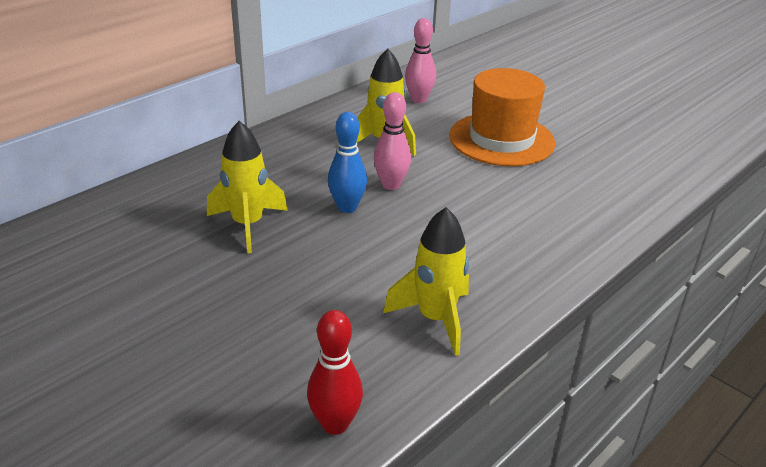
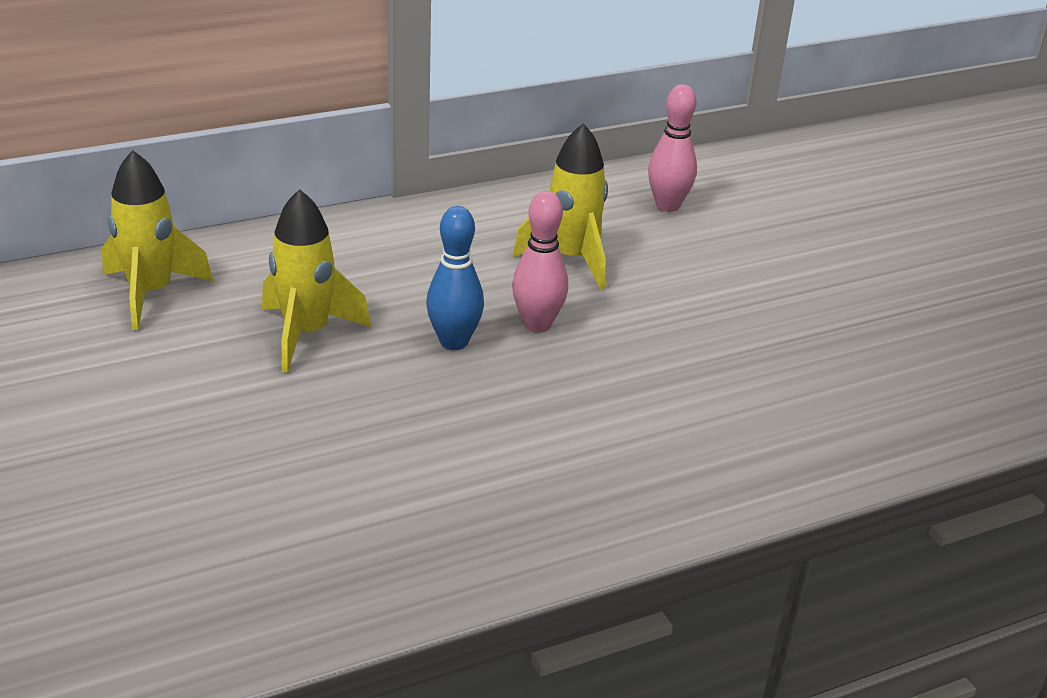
camera: 20 degrees right, 0 degrees up
red bowling pin [307,310,363,435] -> none
yellow rocket [383,207,469,356] -> yellow rocket moved to [102,150,213,330]
orange hat [449,68,555,166] -> none

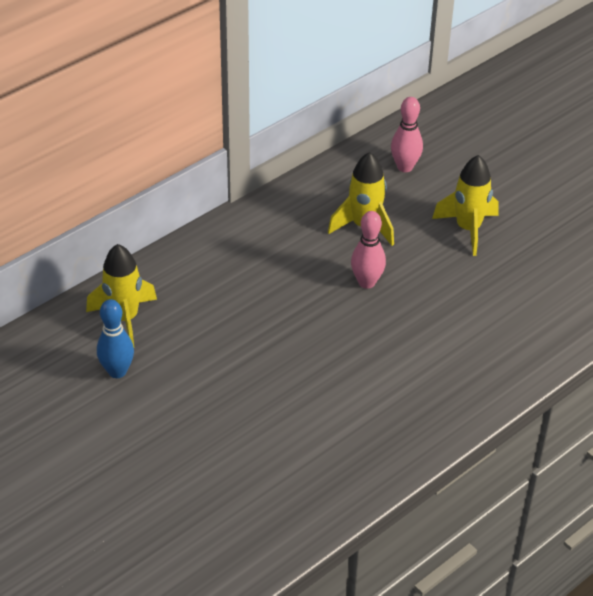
camera: 15 degrees left, 10 degrees up
yellow rocket [262,189,371,373] -> yellow rocket moved to [432,155,499,256]
blue bowling pin [426,206,484,350] -> blue bowling pin moved to [97,299,134,378]

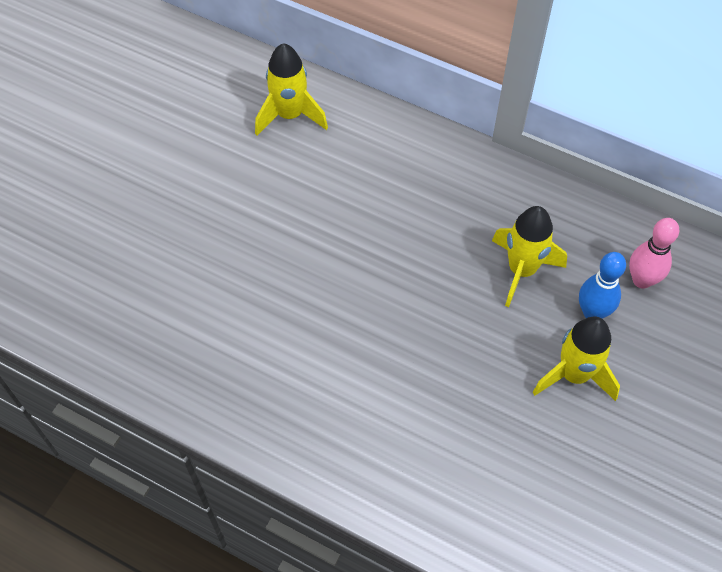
camera: 70 degrees right, 15 degrees up
blue bowling pin [97,299,134,378] -> blue bowling pin moved to [579,252,626,319]
pink bowling pin [351,211,386,289] -> none

